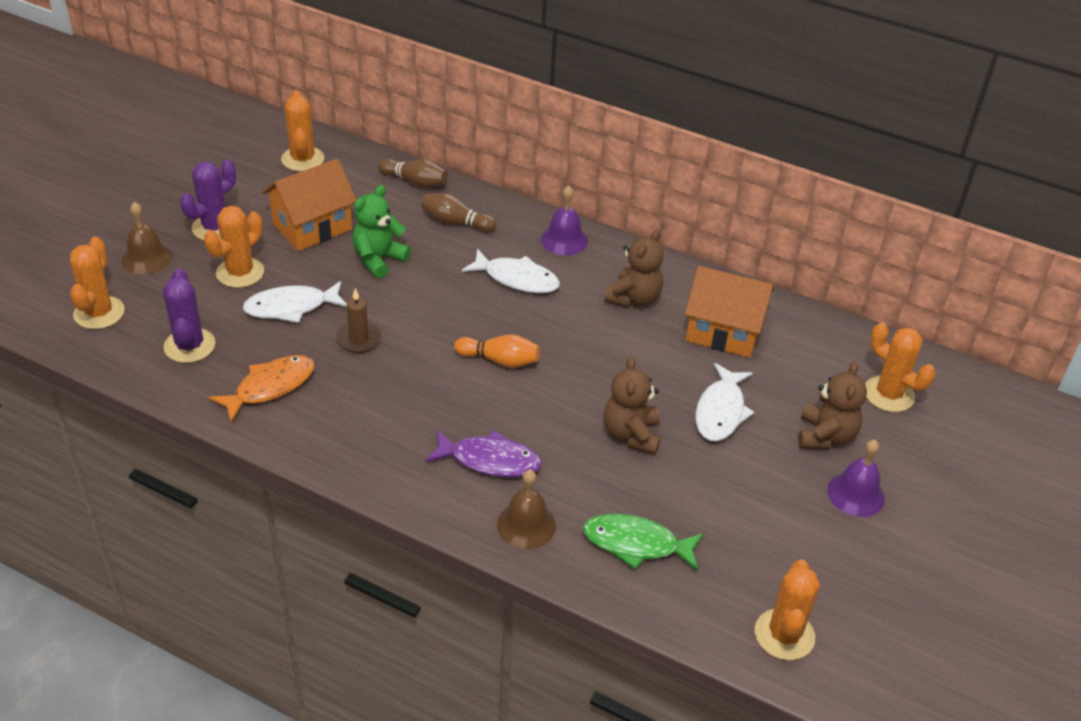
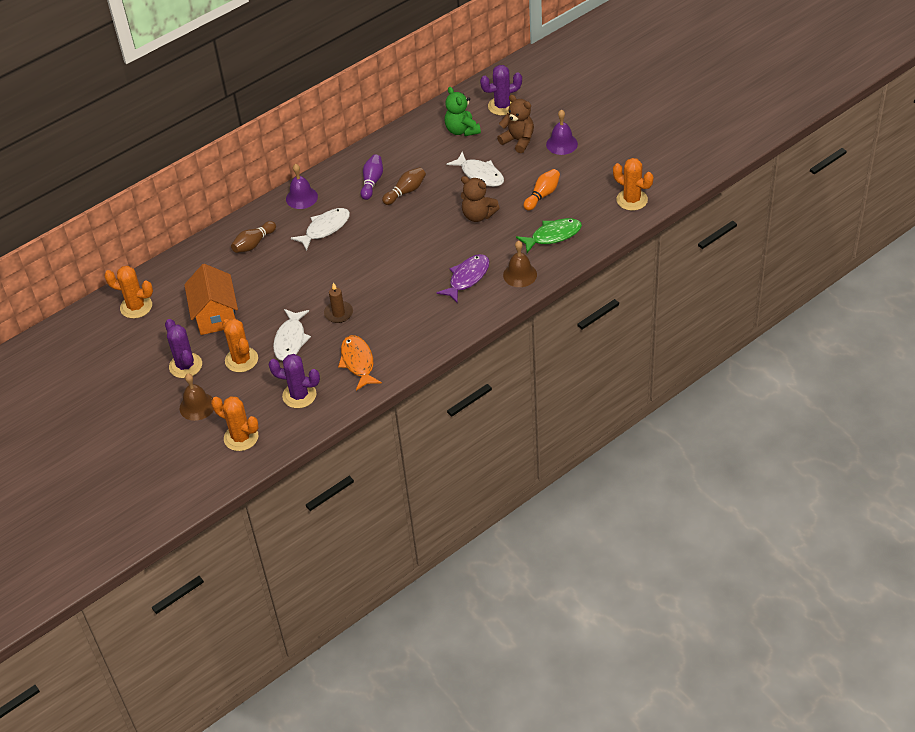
camera: 60 degrees left, 5 degrees up
green teddy bear [353,185,411,278] -> green teddy bear moved to [445,87,481,136]
brown bowling pin [378,158,448,188] -> brown bowling pin moved to [382,167,426,205]
orange bowling pin [454,334,540,368] -> orange bowling pin moved to [524,169,560,211]
green fish [583,514,704,571] -> green fish turned 150 degrees counterclockwise [516,218,582,253]
brown teddy bear [604,229,663,307] -> purple bowling pin [361,154,383,200]
orange house [685,266,774,358] -> none
orange cactus [865,322,935,412] -> purple cactus [480,65,522,116]

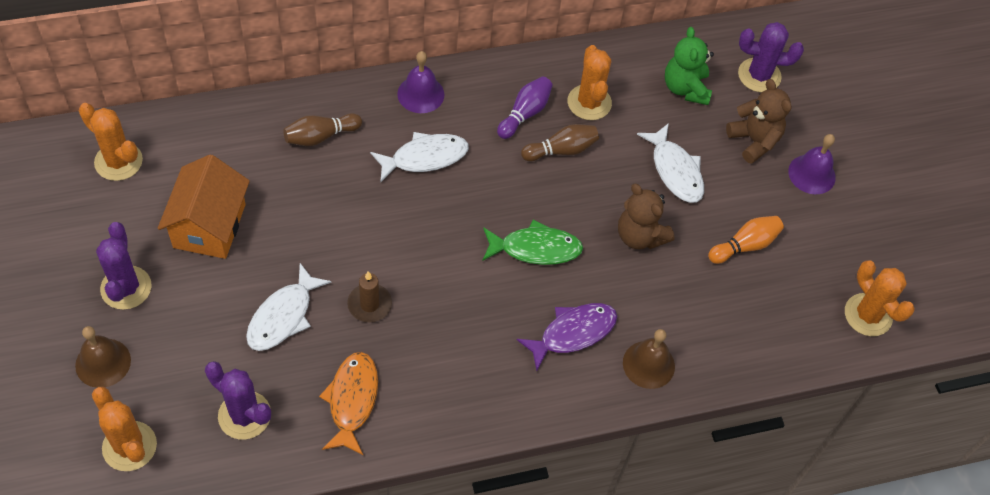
camera: 15 degrees right, 10 degrees up
orange cactus [222,319,258,372] -> orange cactus moved to [568,45,612,120]
green fish [516,218,582,253] -> green fish moved to [482,219,583,265]

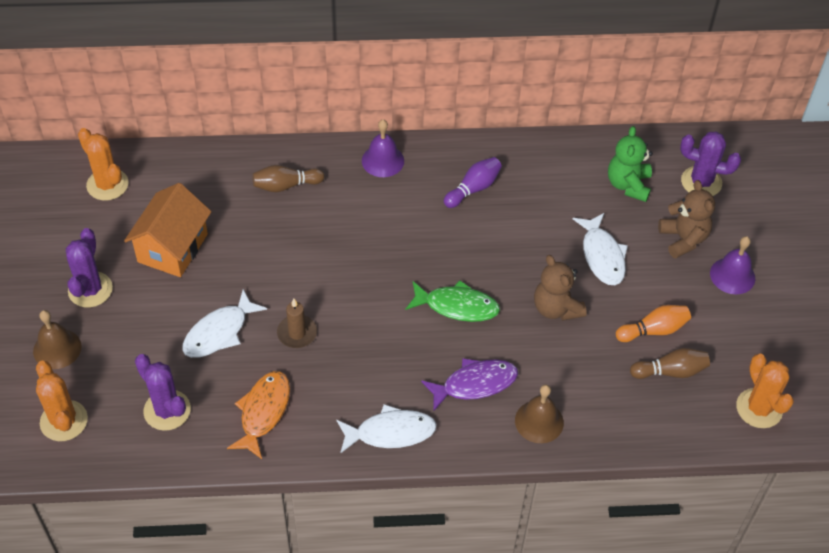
camera: 15 degrees right, 5 degrees down
white fish [370,132,469,182] -> white fish moved to [336,404,437,454]
brown bowling pin [521,124,599,161] -> brown bowling pin moved to [630,348,710,379]
orange cactus [568,45,612,120] -> none

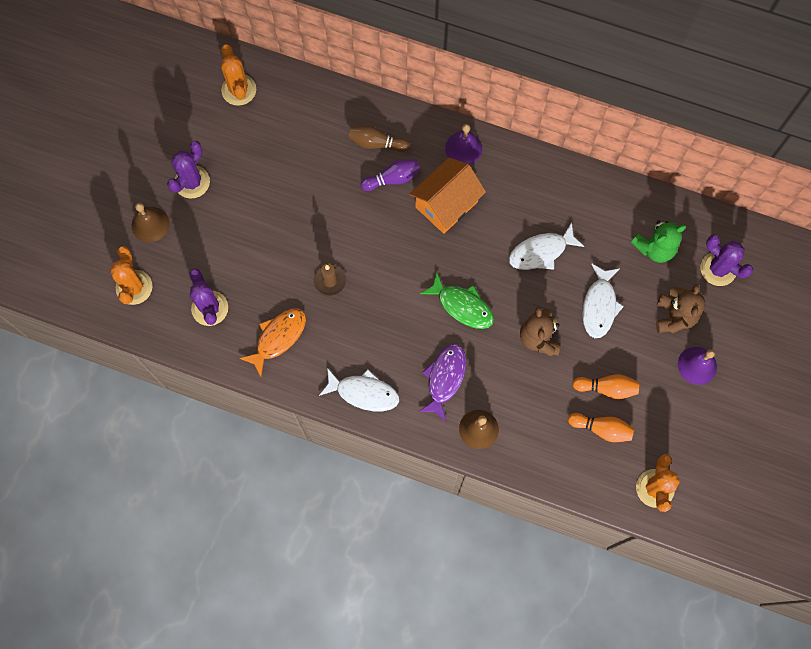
camera: 25 degrees right, 20 degrees up
orange house [124,183,211,277] -> orange house moved to [410,158,486,234]
white fish [182,289,267,358] -> white fish moved to [509,222,585,270]
purple fish [421,358,518,412] -> purple fish turned 75 degrees counterclockwise [419,344,466,422]
purple bowling pin [444,157,502,208] -> purple bowling pin moved to [361,159,421,191]
green teddy bear [608,126,653,202] -> green teddy bear turned 150 degrees counterclockwise [631,221,686,263]
brown bowling pin [630,348,710,379] -> orange bowling pin [568,413,634,442]

